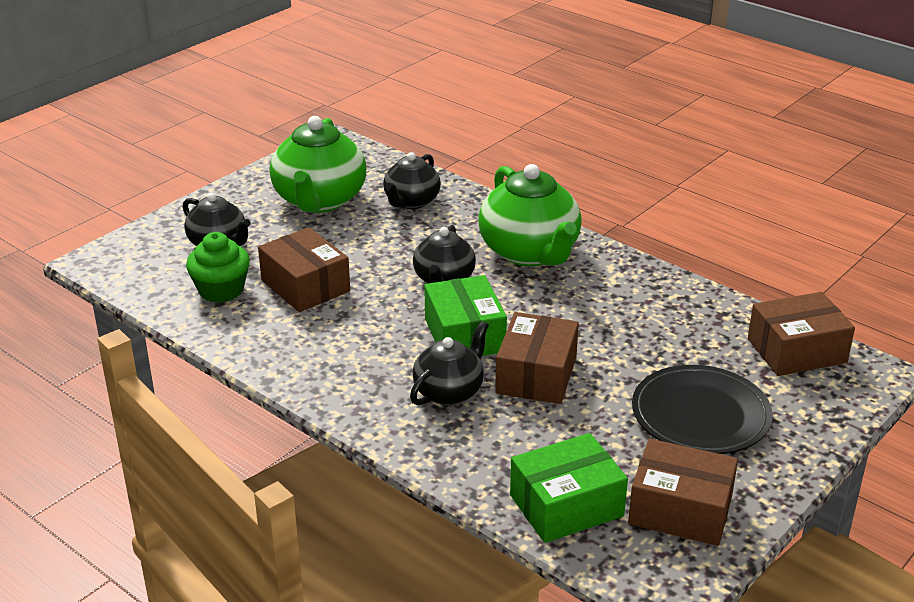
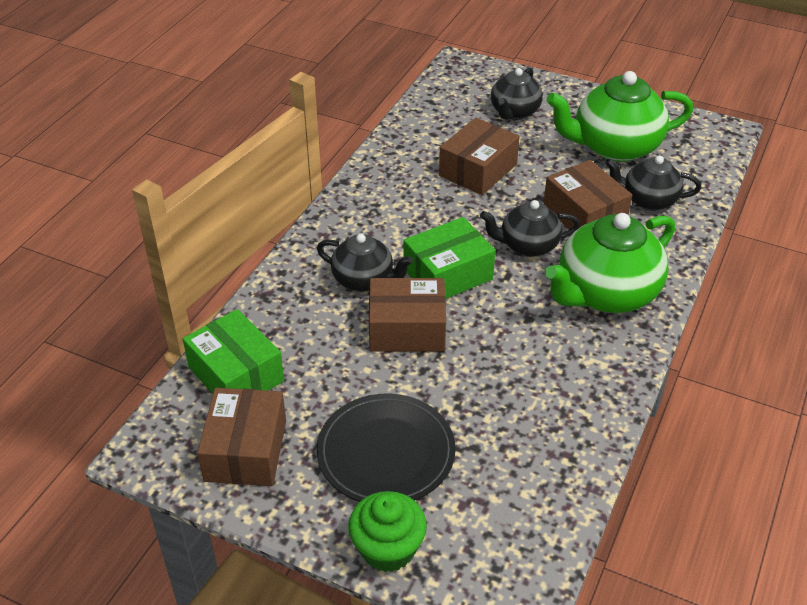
camera: 75 degrees right, 10 degrees up
green cupcake [186,232,250,303] -> green cupcake moved to [348,491,427,572]
brown box [748,292,855,376] -> brown box moved to [543,160,632,230]

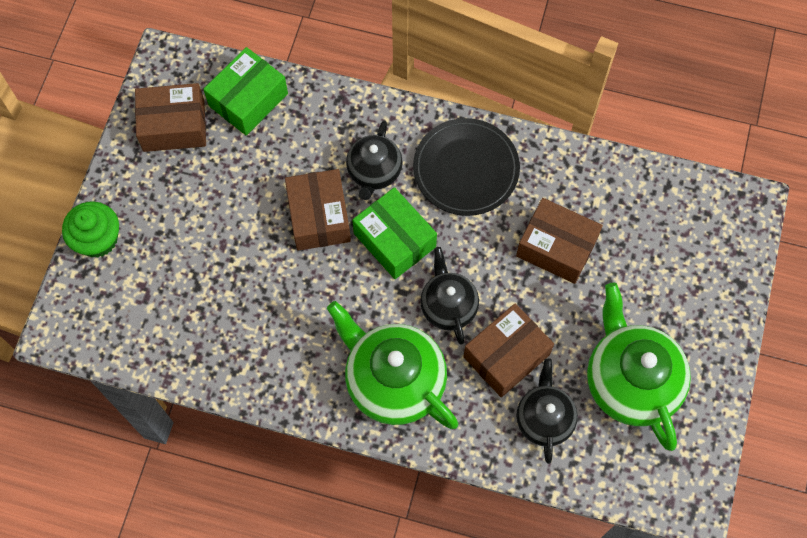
camera: 80 degrees right, 25 degrees up
black plate [317,393,456,502] -> black plate moved to [413,118,520,216]
black teapot [491,68,543,120] -> none

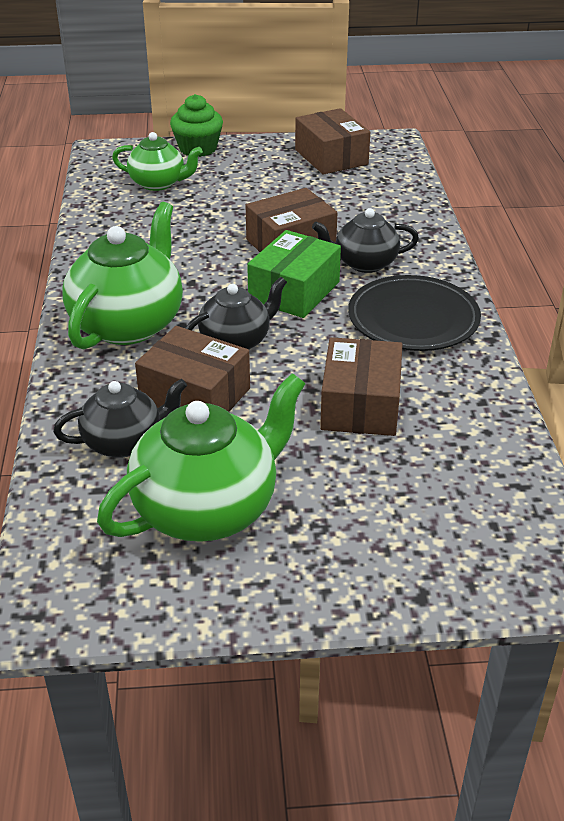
camera: 70 degrees right, 30 degrees down
green box [203,47,288,136] -> none
none -> green teapot [112,132,203,191]

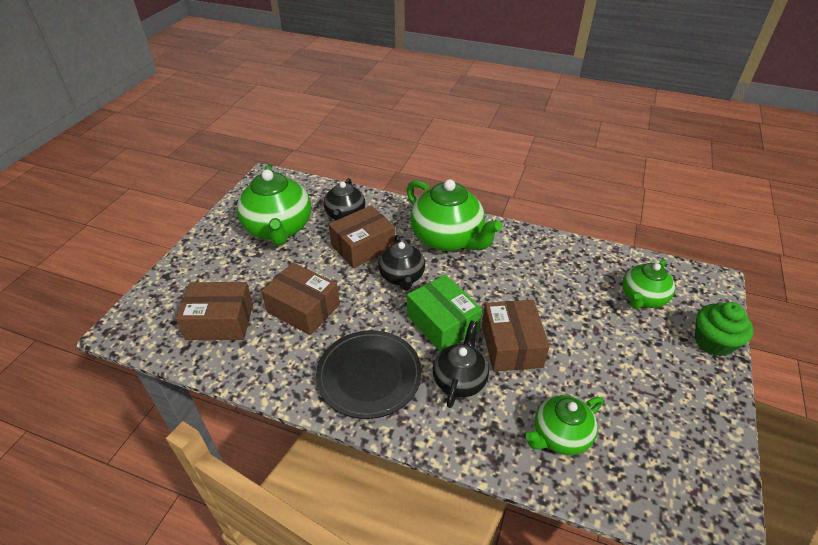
camera: 115 degrees right, 5 degrees up
brown box [295,108,370,175] -> brown box moved to [176,282,253,340]
none -> green teapot [526,395,604,455]

